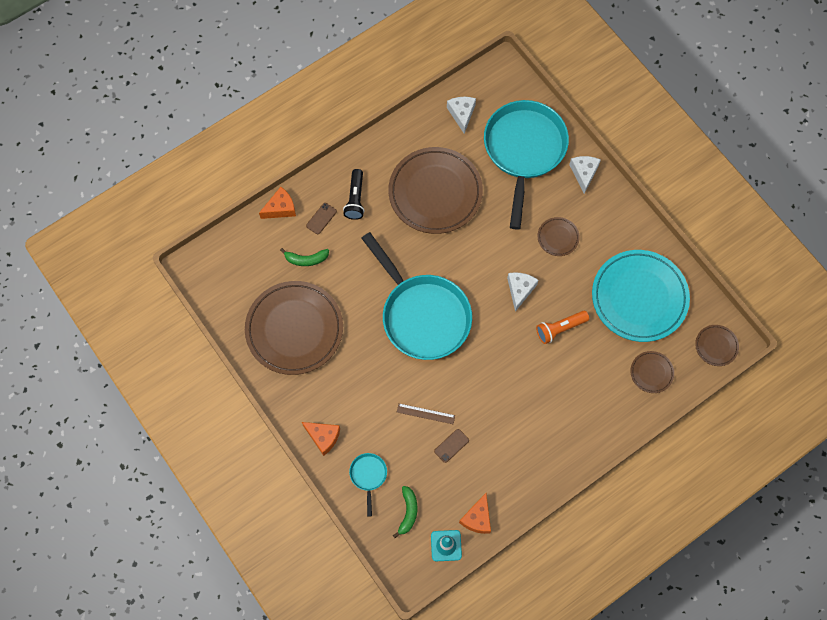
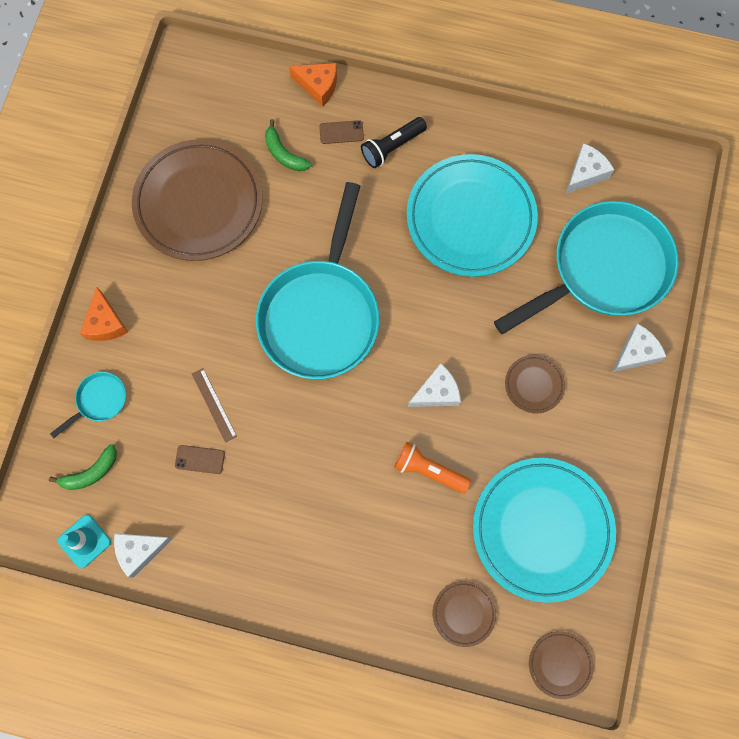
camera: 50 degrees right, 5 degrees up
brown plate [388,147,483,234] -> turquoise plate [406,154,538,277]
orange cheese [459,493,491,534] -> white cheese [114,533,173,578]

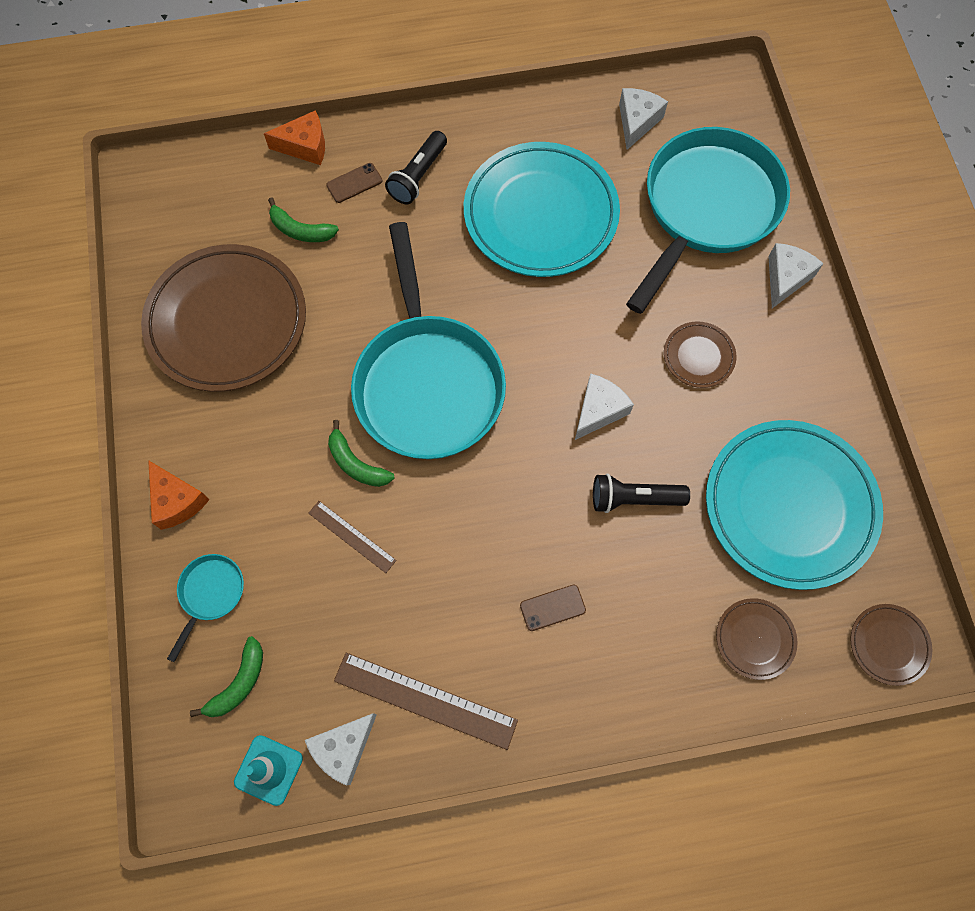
camera: 25 degrees left, 5 degrees down
brown phone [175,445,225,474] -> brown phone moved to [520,585,586,631]
orange flashlight [394,442,471,494] -> black flashlight [593,474,690,513]
none -> green banana [328,420,395,487]
none -> brown ruler [334,653,518,750]

